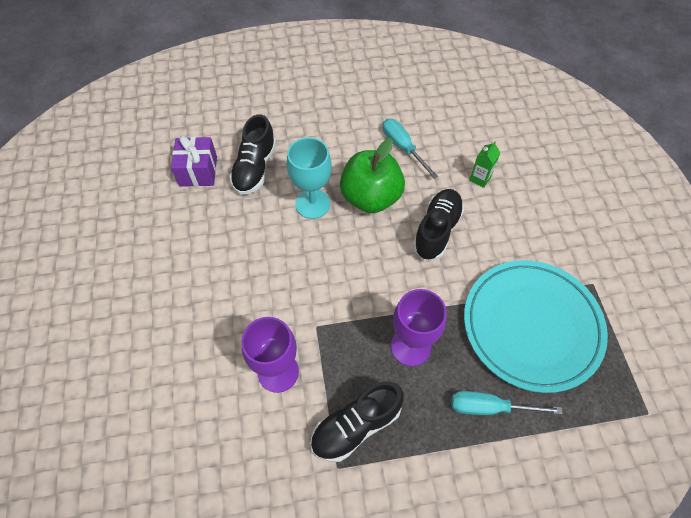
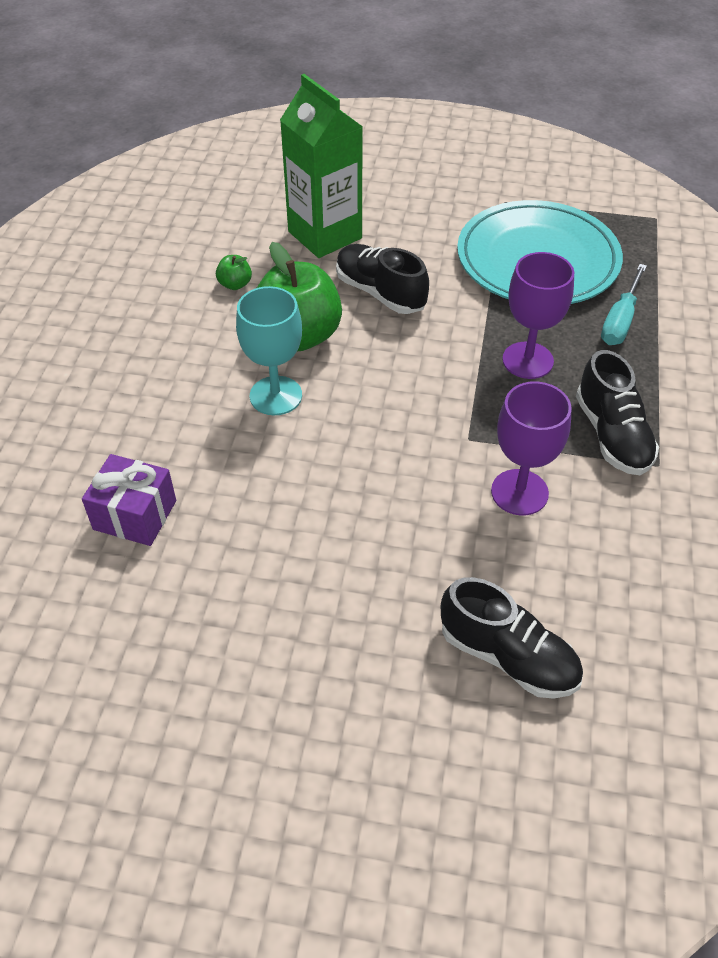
camera: 70 degrees left, 10 degrees down
black shoe [229,114,276,195] -> black shoe moved to [441,577,583,699]
turquoise screwdriver [383,119,438,179] -> green apple [216,255,252,290]
green carton [469,141,501,188] -> green carton [280,74,363,258], size x2.47

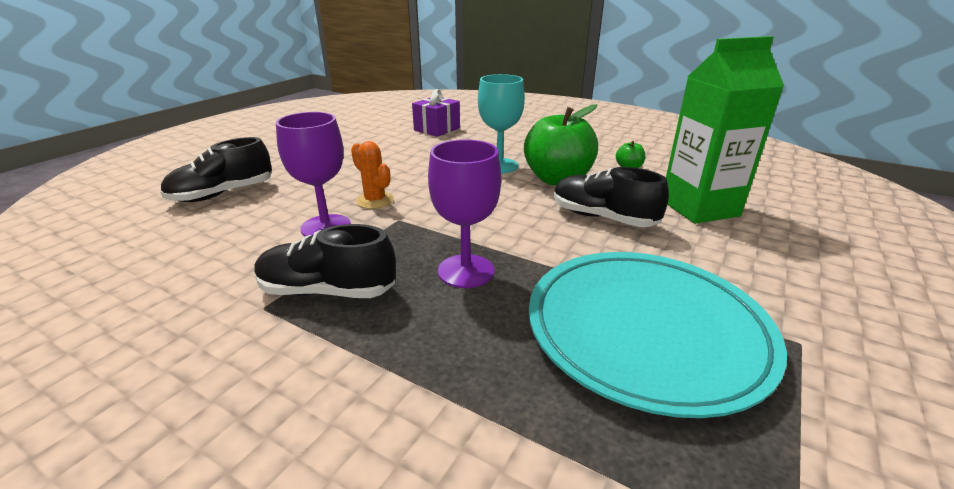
camera: 110 degrees right, 20 degrees down
black shoe [336,244,429,314] -> black shoe turned 120 degrees counterclockwise [554,167,669,227]
turquoise screwdriver [601,264,647,345] -> none
none -> orange cactus [351,141,394,209]

